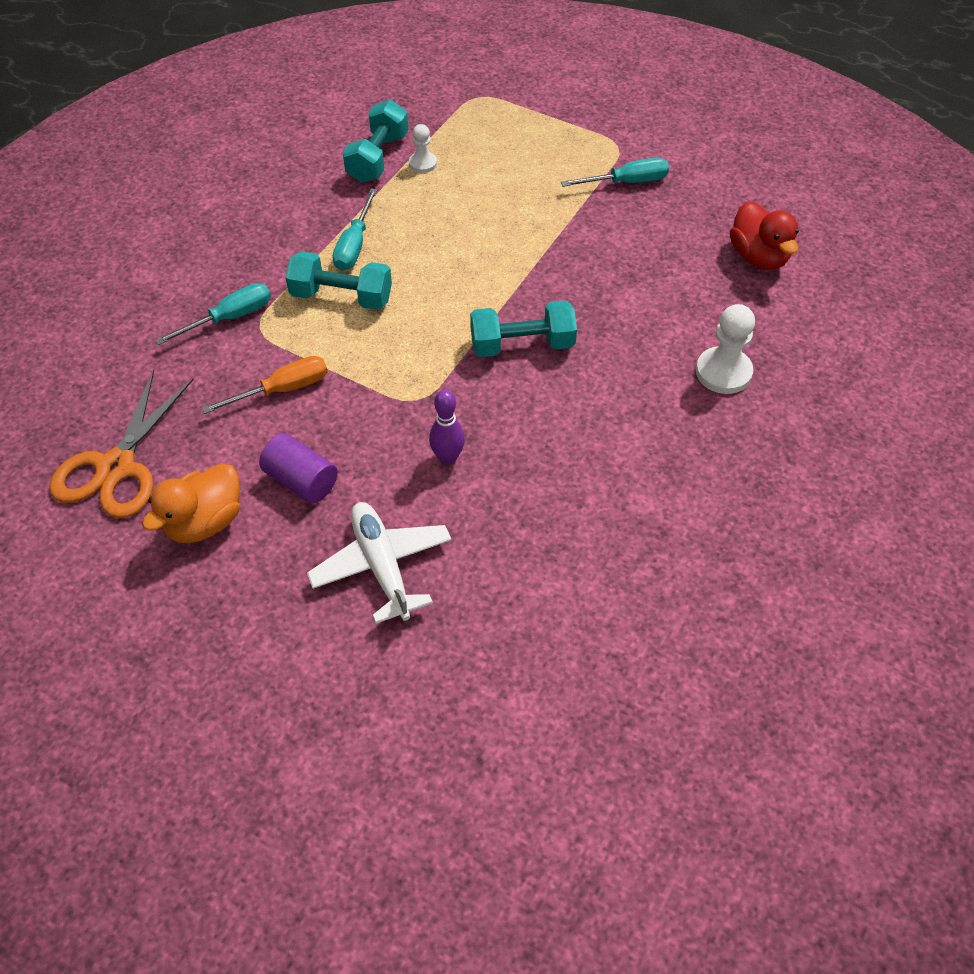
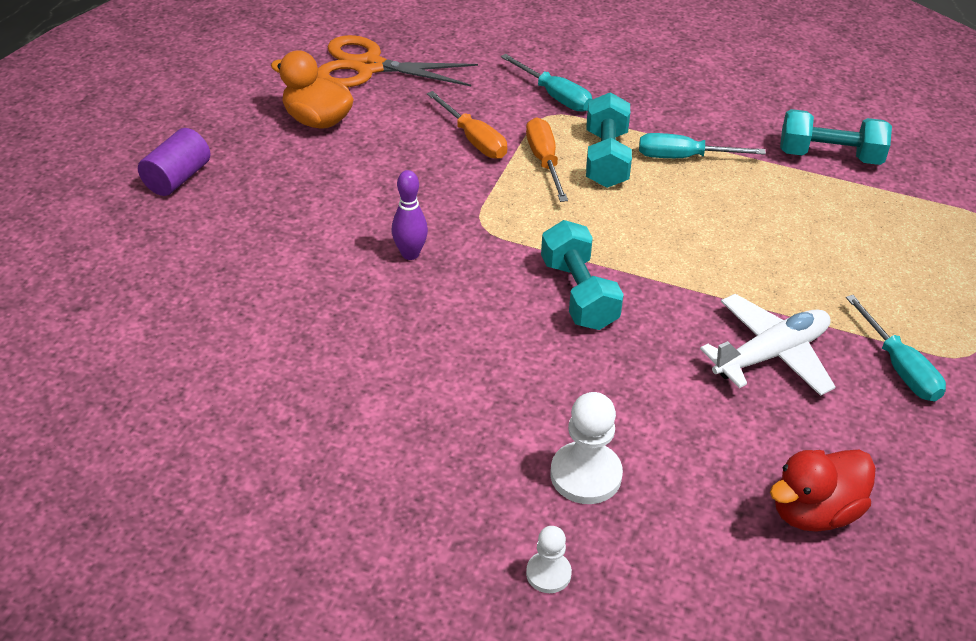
camera: 80 degrees right, 10 degrees down
purple cylinder [259,433,338,503] -> purple cylinder moved to [138,128,210,196]
white plane [307,502,452,624] -> white plane moved to [700,294,835,396]
white pawn [409,124,437,173] -> white pawn moved to [526,526,572,593]
none -> orange screwdriver [526,117,568,202]

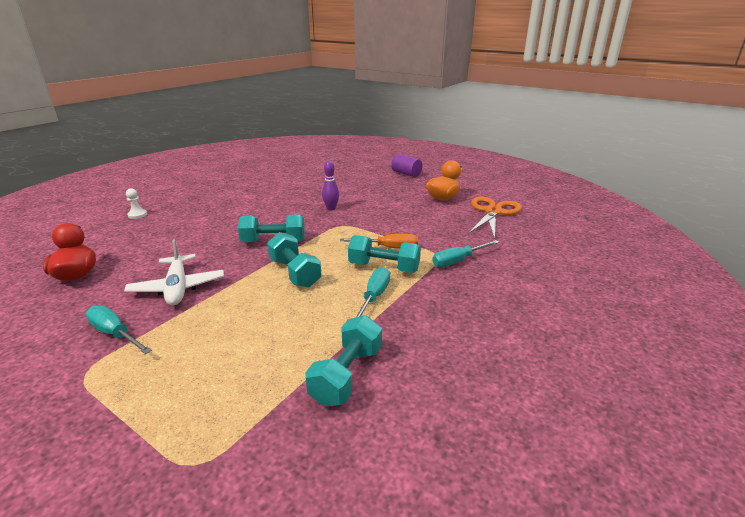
camera: 105 degrees right, 15 degrees down
orange screwdriver [427,91,507,159] -> none
white pawn [550,392,623,504] -> none
turquoise screwdriver [846,295,946,401] -> turquoise screwdriver turned 45 degrees clockwise [86,305,152,354]
none -> turquoise dumbbell [267,232,322,288]

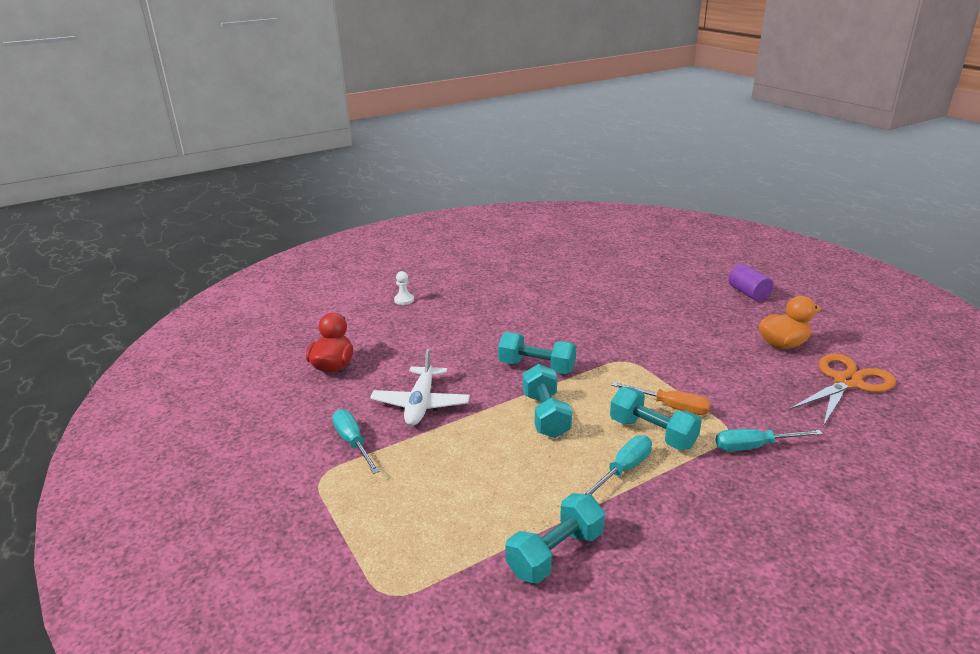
camera: 25 degrees right, 0 degrees up
purple bowling pin [322,161,339,211] -> none

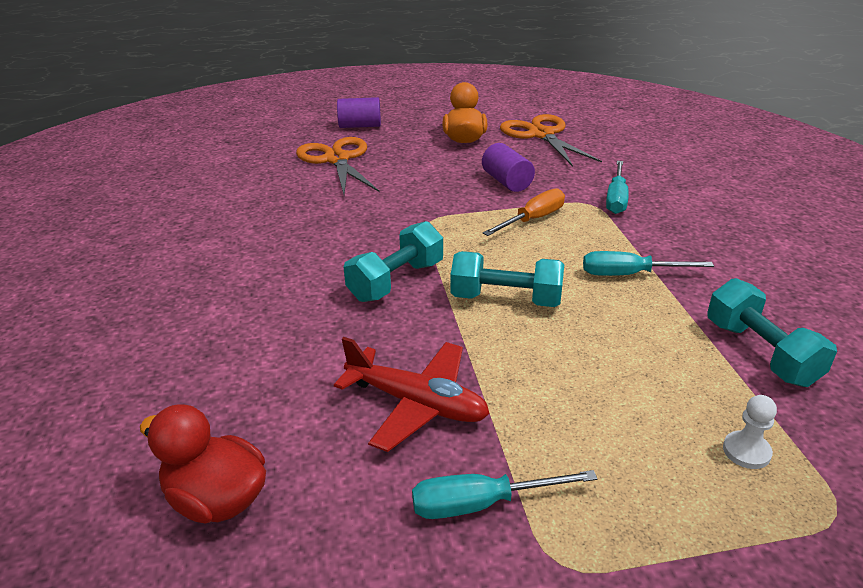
camera: 70 degrees left, 5 degrees up
white plane [370,349,470,426] -> red plane [334,337,490,452]
white pawn [394,271,414,305] -> white pawn moved to [723,395,777,469]
turquoise screwdriver [584,435,652,495] -> turquoise screwdriver turned 60 degrees counterclockwise [583,251,714,276]
turquoise dumbbell [610,387,702,450] -> none
none -> orange scissors [296,137,379,195]
none -> purple cylinder [482,143,535,192]

